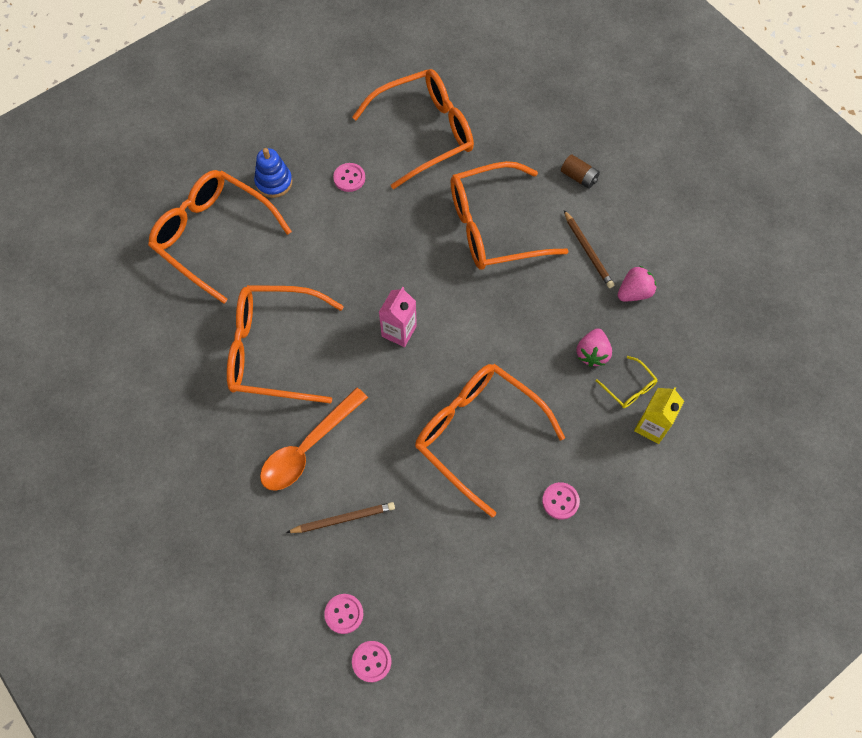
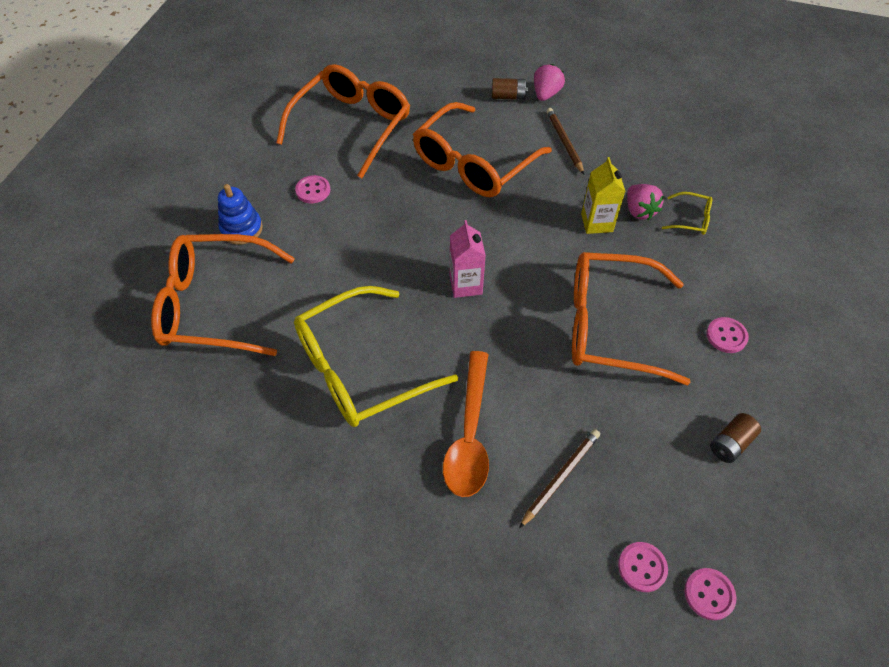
camera: 35 degrees left, 10 degrees down
orange glasses [227,285,344,403] -> yellow glasses [294,286,458,427]
brown pencil [564,210,614,288] -> brown pencil turned 135 degrees counterclockwise [546,108,584,174]
pink strawberry [618,266,656,301] -> pink strawberry moved to [534,64,565,101]
yellow carton [634,387,684,444] -> yellow carton moved to [581,157,626,234]
none -> brown battery [710,413,761,463]

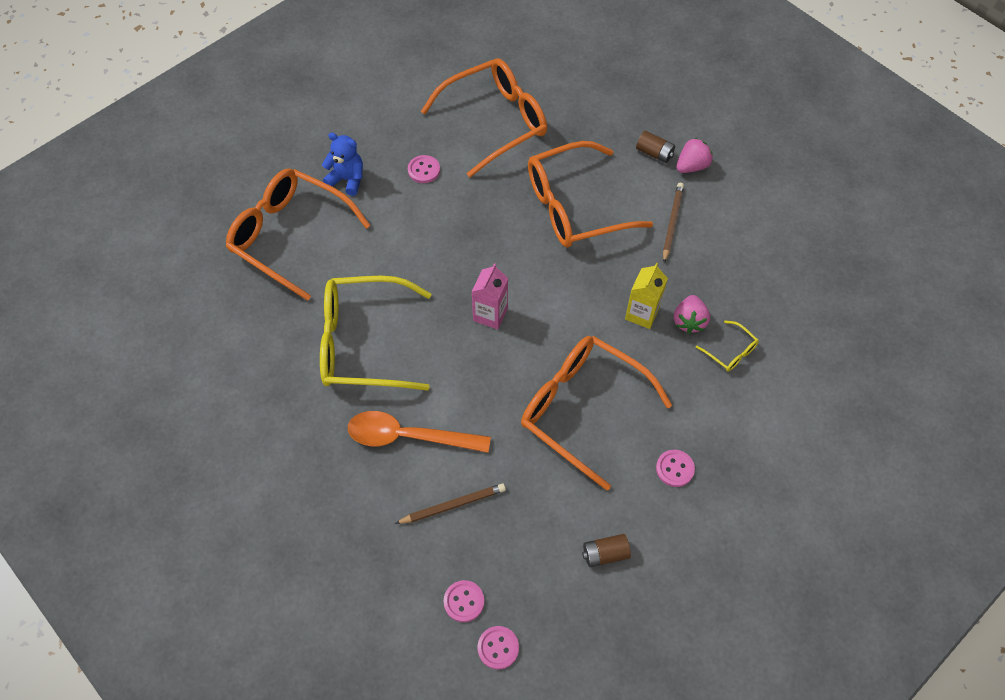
camera: 30 degrees right, 5 degrees up
blue stacking toy [218,184,263,245] -> blue teddy bear [322,132,363,196]
orange spoon [443,351,489,497] -> orange spoon turned 60 degrees clockwise [348,411,491,453]

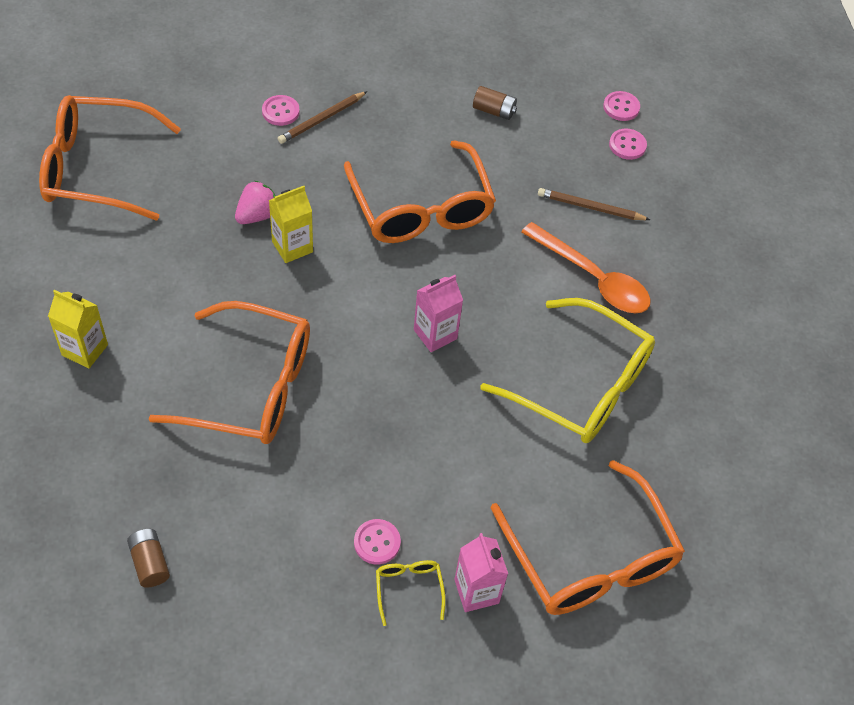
camera: 150 degrees left, 5 degrees down
blue teddy bear [322,132,363,196] -> pink carton [454,533,508,612]
orange glasses [421,58,547,177] -> orange glasses moved to [39,95,181,221]
brown battery [636,131,675,163] -> brown battery moved to [127,529,170,588]
pink button [656,450,695,487] -> pink button moved to [262,95,300,126]
brown pencil [663,183,684,263] -> brown pencil moved to [278,91,367,144]
pink strawberry [676,138,713,173] -> yellow carton [48,290,108,369]
yellow glasses [696,321,759,372] -> yellow glasses moved to [376,560,446,626]

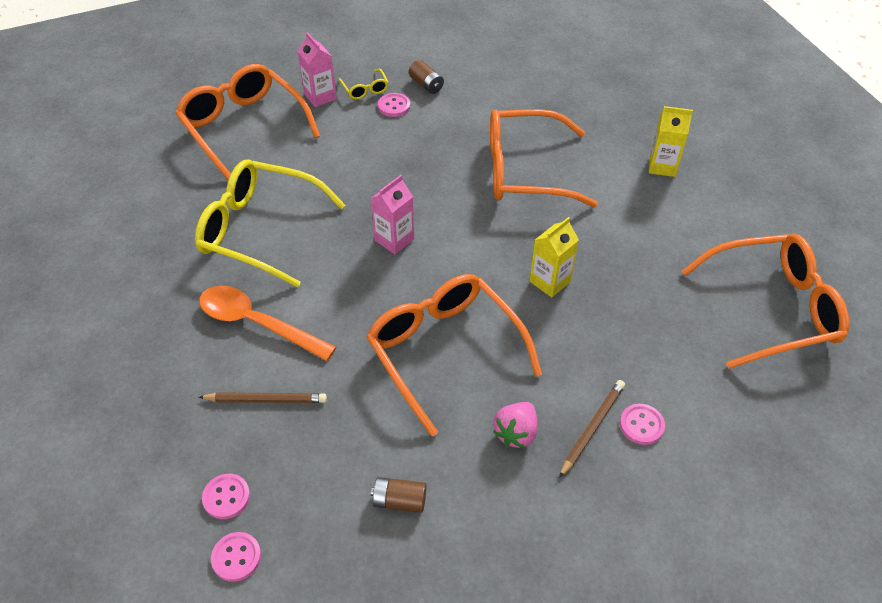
camera: 170 degrees right, 5 degrees down
brown battery [127,529,170,588] -> brown battery moved to [409,60,444,94]
pink strawberry [235,181,275,224] -> pink strawberry moved to [493,402,537,448]

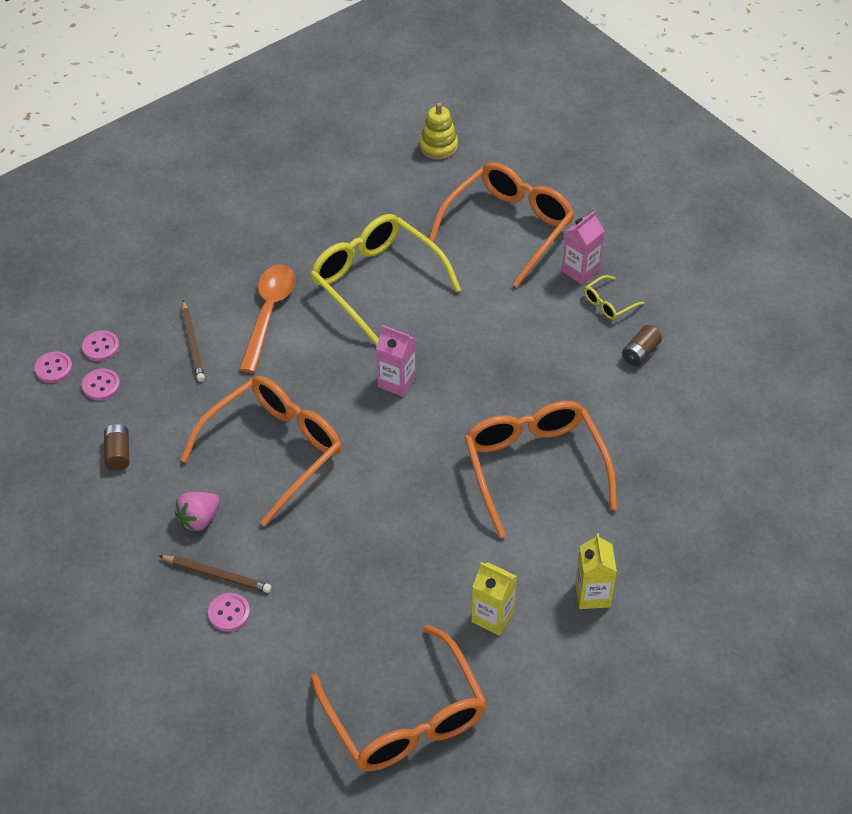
camera: 75 degrees right, 0 degrees up
yellow glasses [195,160,346,288] -> yellow glasses turned 45 degrees counterclockwise [310,214,461,346]
pink button [378,93,410,117] -> pink button moved to [82,368,120,401]
pink strawberry [493,402,537,448] -> pink strawberry turned 60 degrees counterclockwise [175,492,220,531]
yellow carton [530,217,579,298] -> yellow carton moved to [472,562,517,636]
none -> yellow stacking toy [420,103,458,160]

